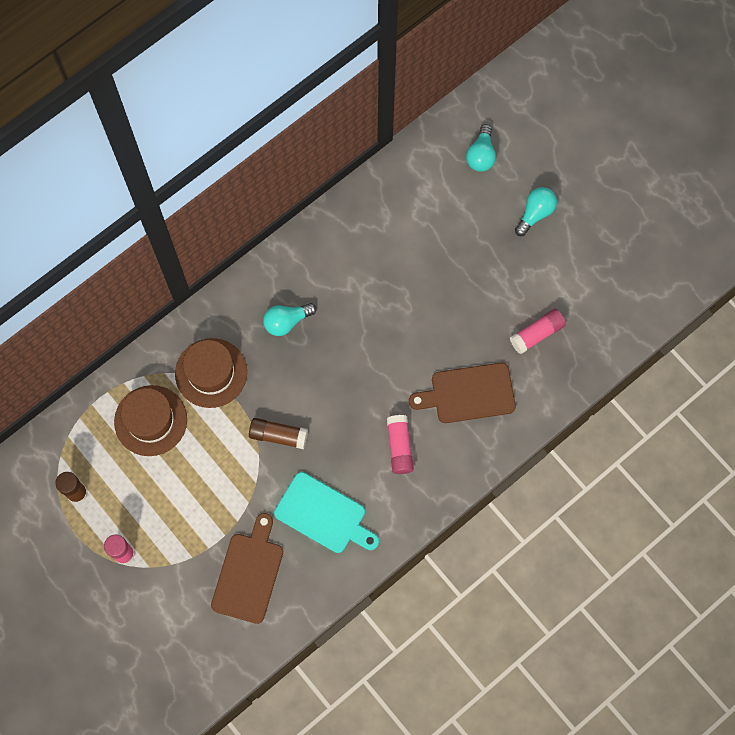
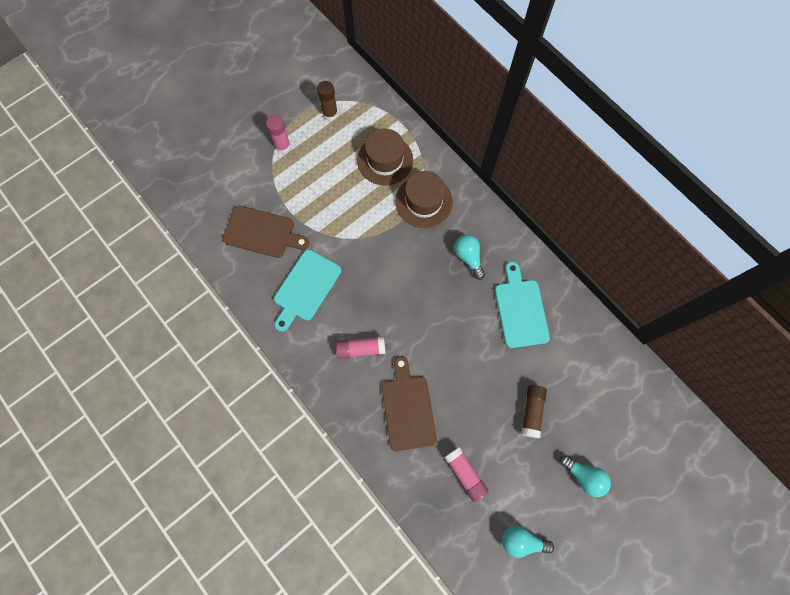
camera: 90 degrees right, 0 degrees up
brown glue stick [249,418,308,449] -> brown glue stick moved to [521,385,547,438]
turquoise light bulb [466,124,496,172] -> turquoise light bulb moved to [502,526,554,558]
none -> turquoise cutting board [495,262,550,348]

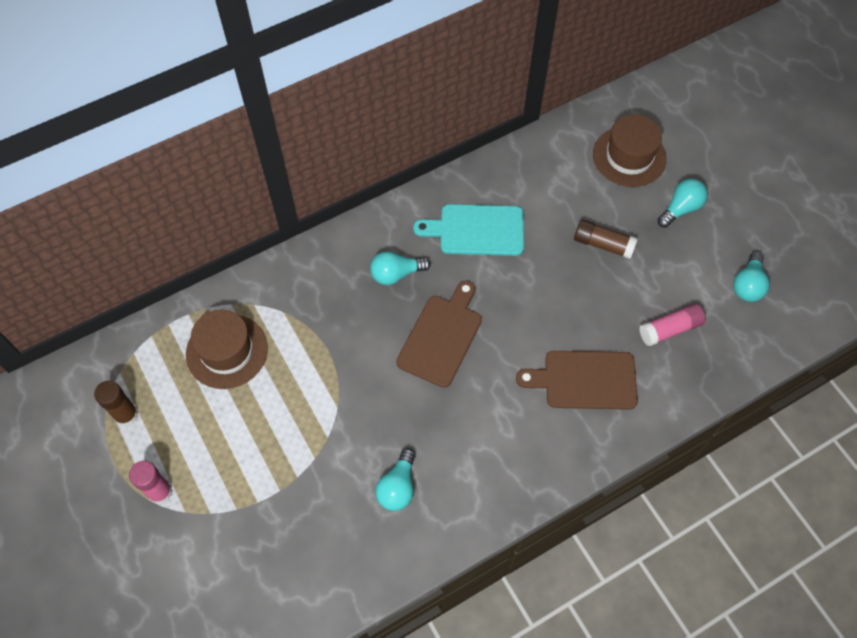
camera: 80 degrees left, 10 degrees down
brown cutting board [223,206,309,258] -> brown cutting board moved to [396,280,482,388]
turquoise cutting board [274,250,341,332] -> turquoise light bulb [376,448,416,511]
pink glue stick [336,336,386,359] -> none
brown hat [395,171,453,228] -> brown hat moved to [593,114,667,187]

